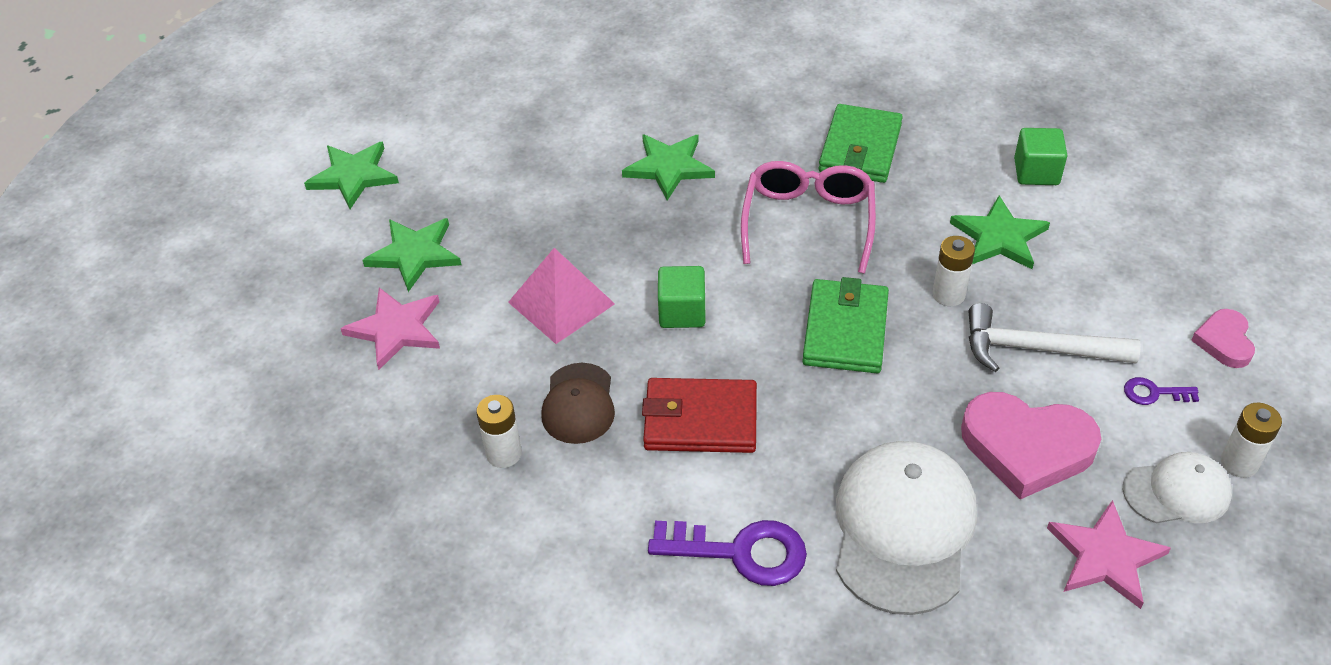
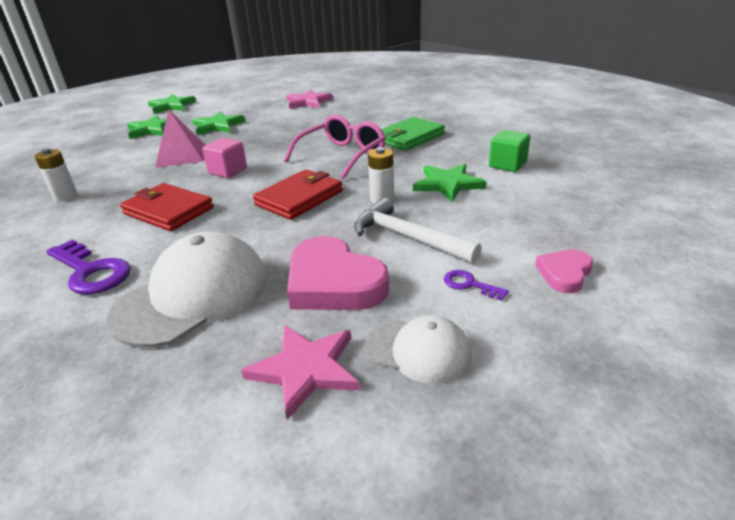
camera: 30 degrees right, 15 degrees down
pink star [340,288,440,370] -> pink star moved to [286,89,333,109]
brown cap [541,363,615,444] -> none
green star [622,134,715,201] -> green star moved to [192,112,245,135]
green cube [658,266,706,328] -> pink cube [202,138,247,178]
green wallet [803,277,889,373] -> red wallet [253,169,343,220]
white battery [1221,403,1282,478] -> none

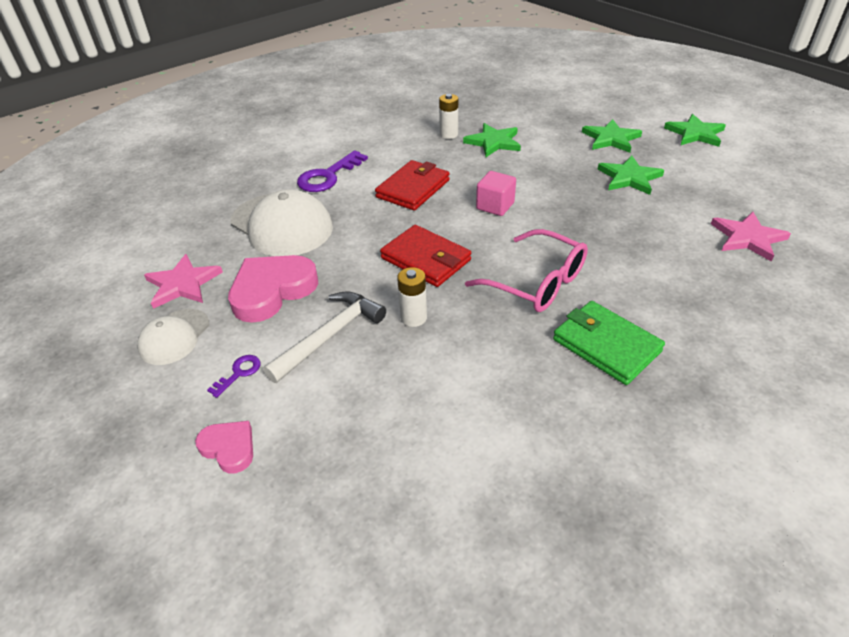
camera: 90 degrees right, 10 degrees up
pink pyramid [155,110,205,168] -> none
green star [413,164,487,202] -> green star moved to [463,123,521,157]
green cube [489,130,530,172] -> none

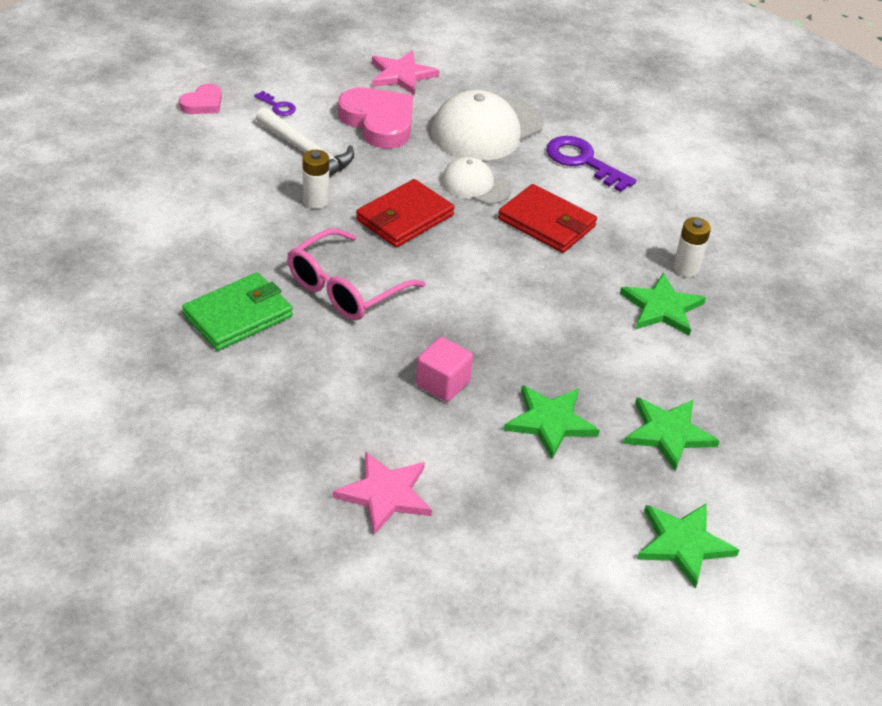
camera: 90 degrees right, 0 degrees up
white cap [137,309,209,365] -> white cap moved to [441,157,511,204]
pink cube [476,171,516,216] -> pink cube moved to [416,337,473,402]

